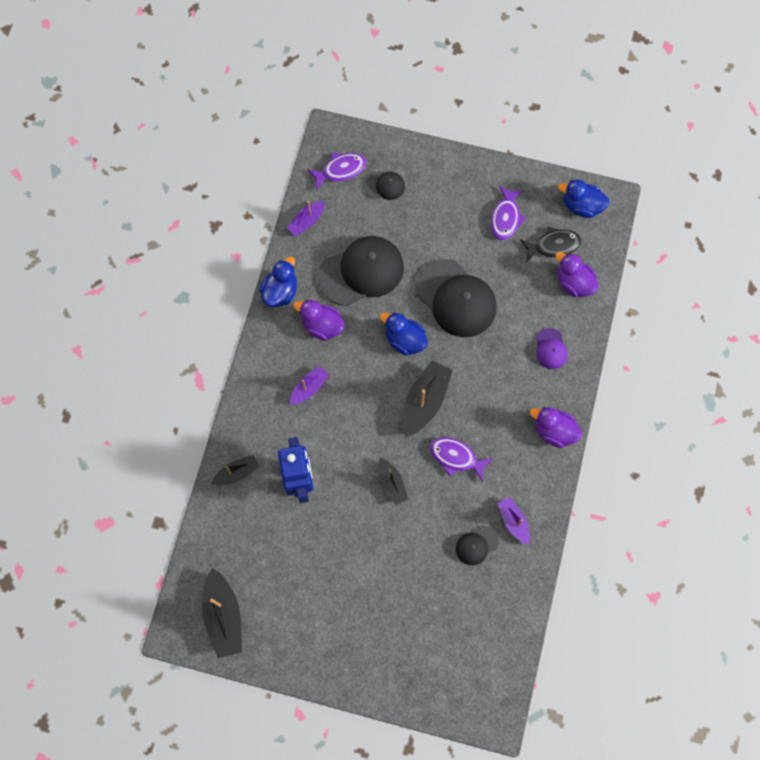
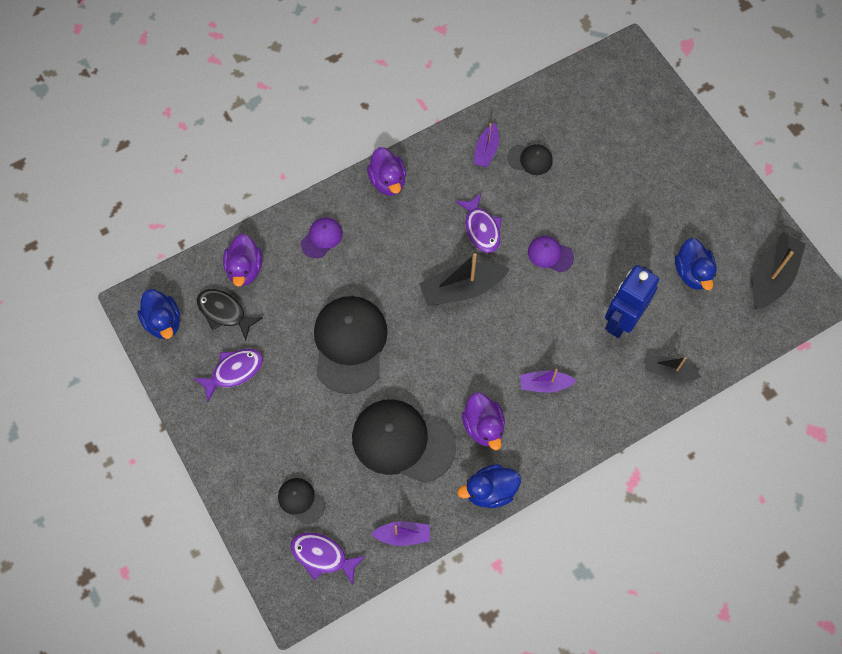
camera: 135 degrees left, 5 degrees down
black boat [378,457,408,505] -> purple cap [528,236,574,272]
blue duck [380,312,428,356] -> blue duck moved to [675,238,717,290]

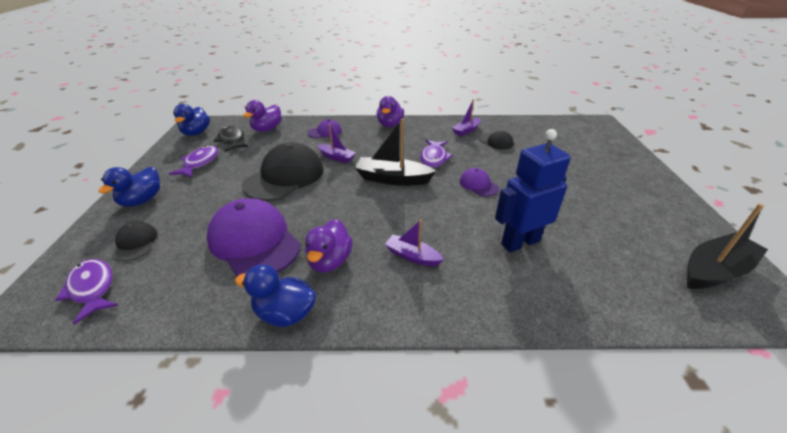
camera: 30 degrees right, 30 degrees down
purple fish [193,349,263,402] -> purple fish turned 75 degrees counterclockwise [169,146,218,178]
black cap [352,399,456,483] -> purple cap [207,198,301,277]
purple boat [371,521,430,546] -> purple boat moved to [318,124,356,163]
black boat [645,355,701,381] -> none
blue duck [675,238,717,290] -> blue duck moved to [98,166,160,207]

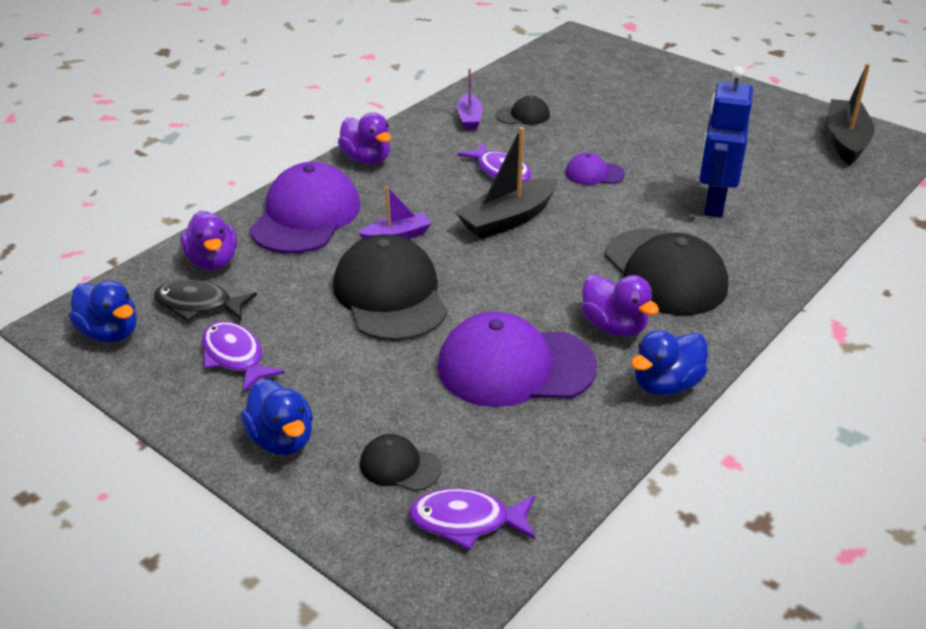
camera: 50 degrees left, 0 degrees up
purple cap [308,119,342,138] -> purple cap [250,162,360,254], size x2.10
purple boat [385,219,444,266] -> black cap [605,229,728,315]

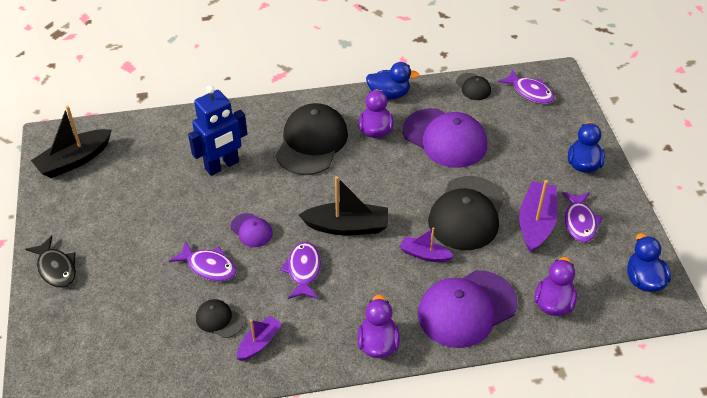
camera: 140 degrees left, 10 degrees up
black fish [154,280,257,322] -> black fish moved to [25,236,76,288]
black cap [360,434,441,491] -> black cap moved to [456,73,491,100]
none -> purple fish [169,241,237,281]
none -> purple boat [519,180,558,253]

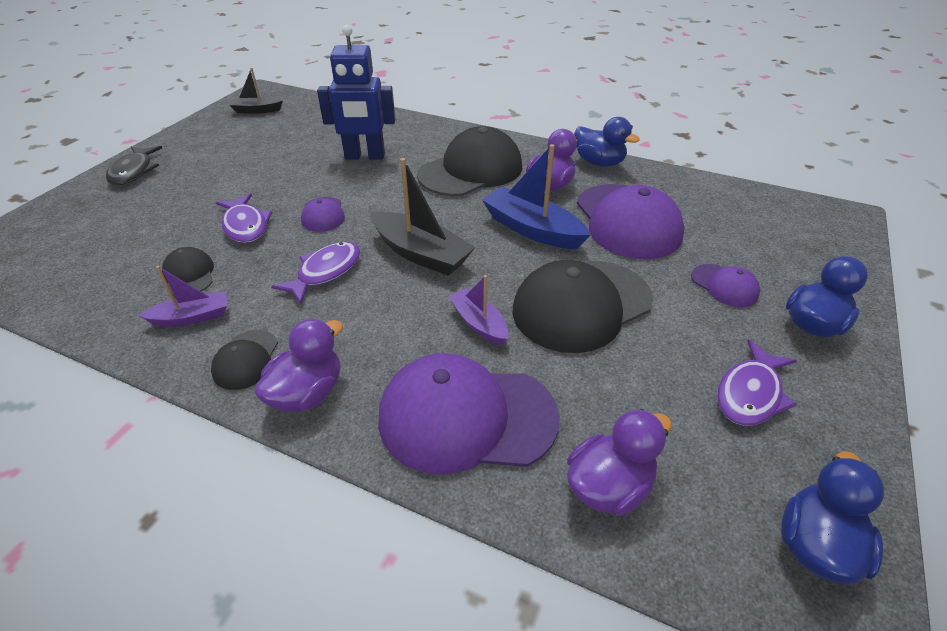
camera: 35 degrees right, 5 degrees down
black boat [31,106,112,178] -> black boat [229,68,283,114], size x0.59
black cap [456,73,491,100] -> black cap moved to [211,330,278,390]
purple fish [498,70,555,104] -> none
purple boat [519,180,558,253] -> none
none -> blue boat [482,144,590,249]
none -> purple cap [691,264,760,307]

